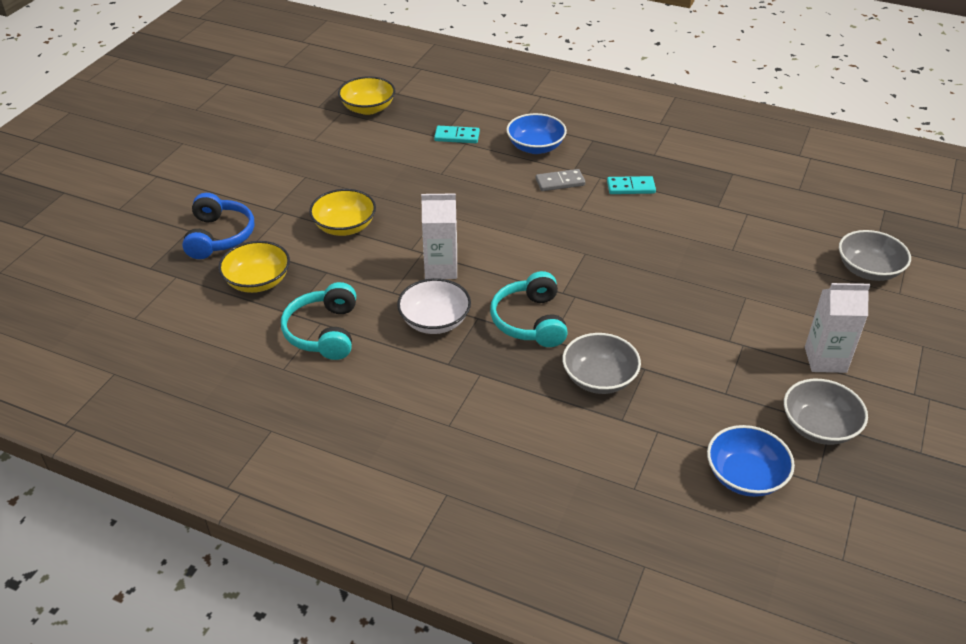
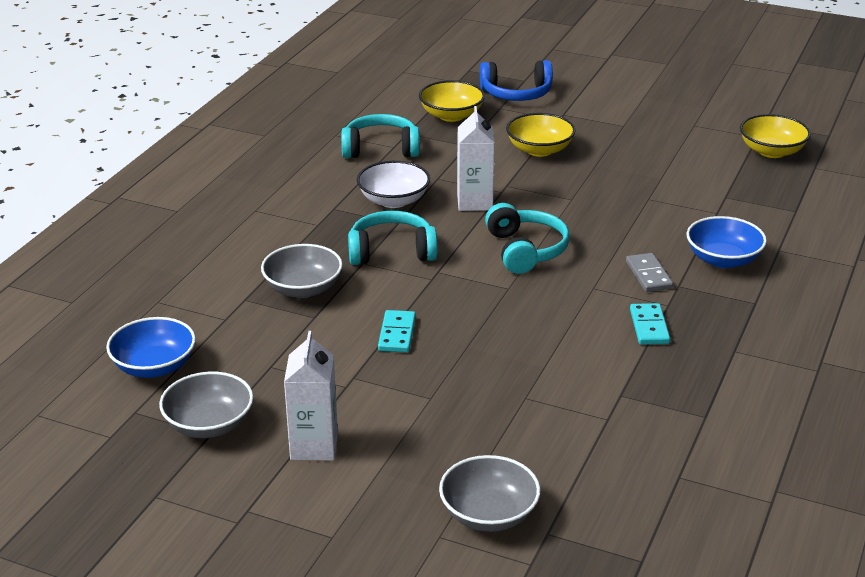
camera: 90 degrees right, 10 degrees down
turquoise domino [434,126,480,143] -> turquoise domino moved to [378,310,416,353]
none -> turquoise headphones [485,203,570,274]

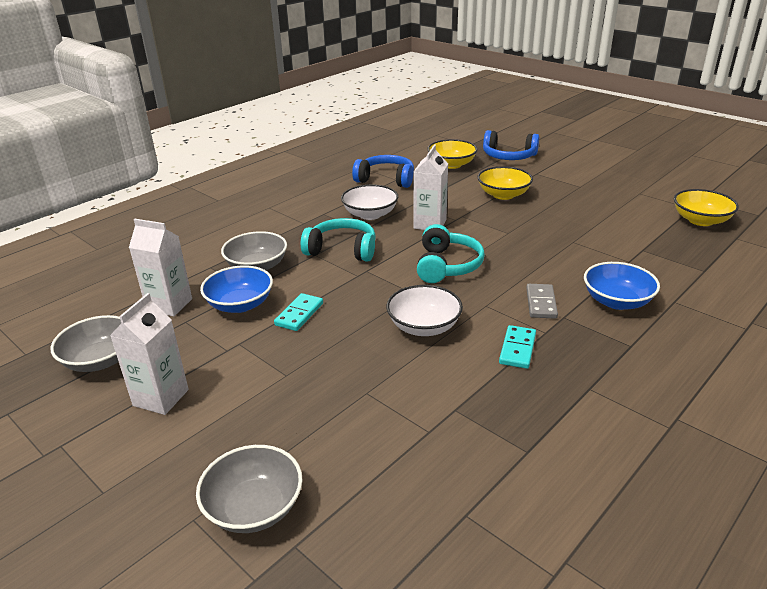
camera: 20 degrees right, 0 degrees up
blue bowl [106,317,196,378] -> blue bowl moved to [200,265,273,313]
turquoise headphones [341,114,420,158] -> blue headphones [352,155,414,188]
none -> white carton [129,219,192,316]
none -> white bowl [386,285,463,336]

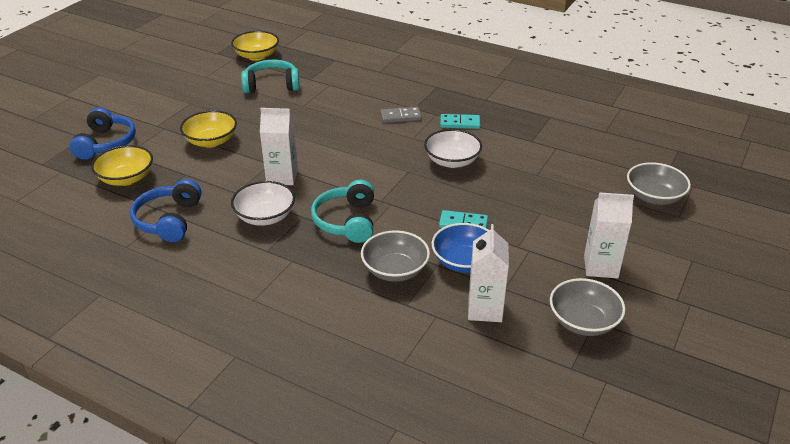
camera: 105 degrees left, 5 degrees up
turquoise headphones [417,224,485,283] -> turquoise headphones moved to [241,60,300,93]
blue bowl [584,262,660,310] -> none

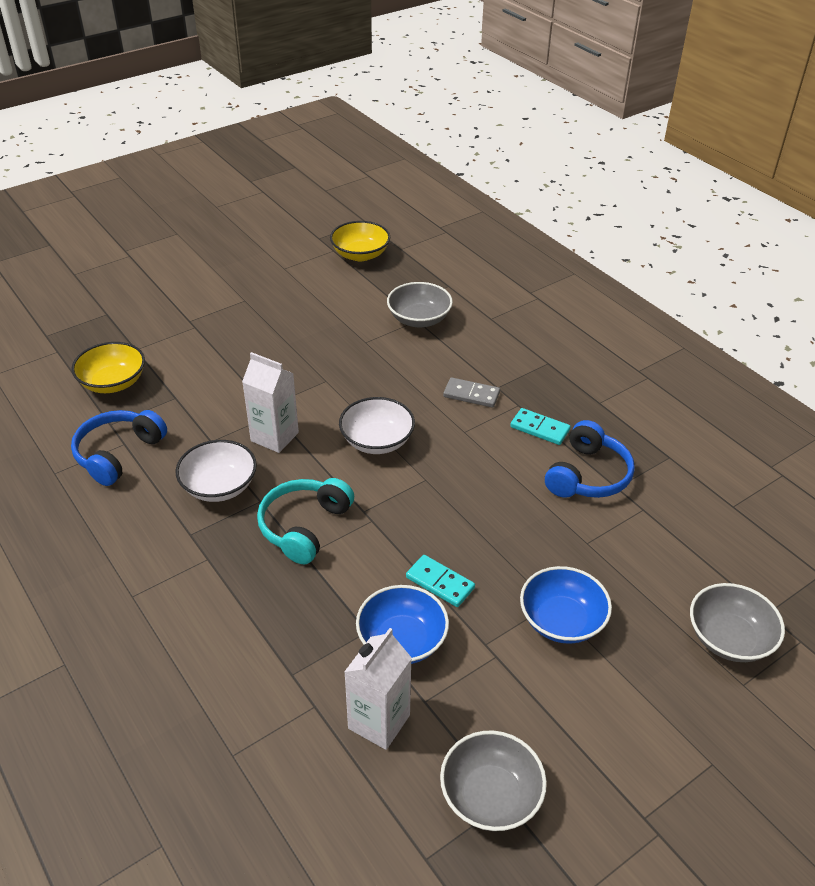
camera: 25 degrees right, 5 degrees up
blue headphones [70,107,136,160] -> blue headphones moved to [545,420,635,498]
yellow bowl [180,110,237,148] -> none
turquoise headphones [241,60,300,93] -> none
grey bowl [361,230,430,282] -> grey bowl moved to [387,282,453,327]
white bowl [424,129,482,168] -> white bowl moved to [339,397,415,454]
white carton [584,192,634,278] -> none
none -> blue bowl [520,566,612,644]

